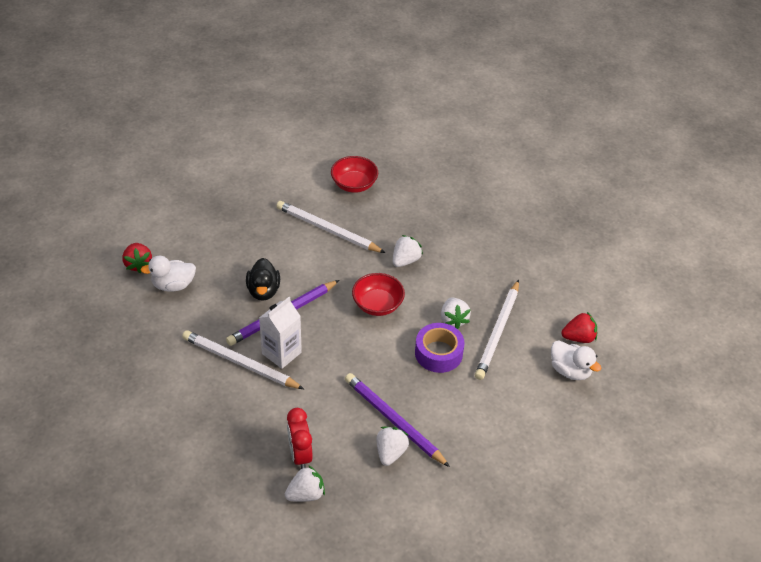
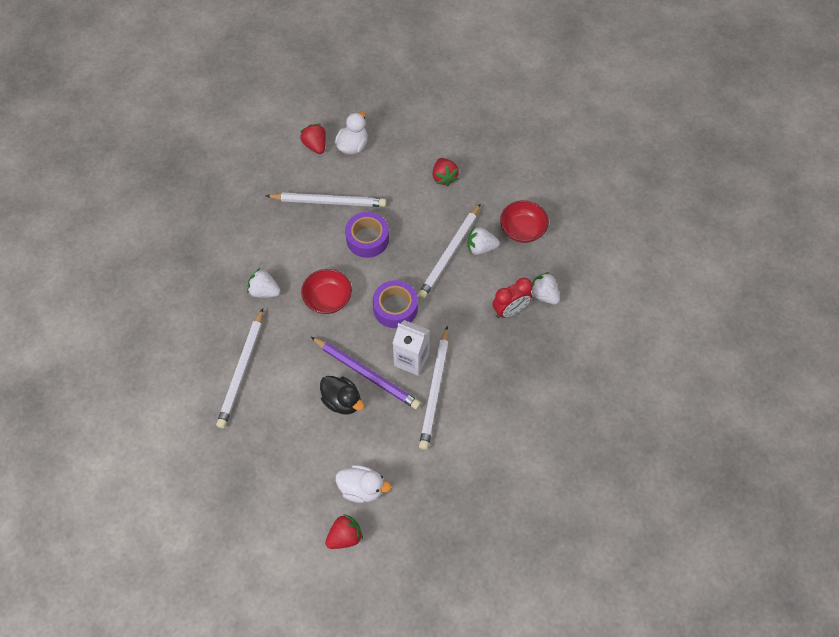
camera: 105 degrees left, 15 degrees up
white duck [140,256,196,292] -> white duck turned 45 degrees counterclockwise [336,465,391,503]
black duck [246,258,280,301] -> black duck turned 60 degrees clockwise [320,376,364,415]
red bowl [331,156,378,193] -> red bowl moved to [500,200,549,243]
purple pencil [345,373,450,467] -> white pencil [418,203,481,299]
white strawberry [441,298,471,329] -> none
none -> purple tape [373,280,418,328]
none -> red strawberry [433,158,459,187]

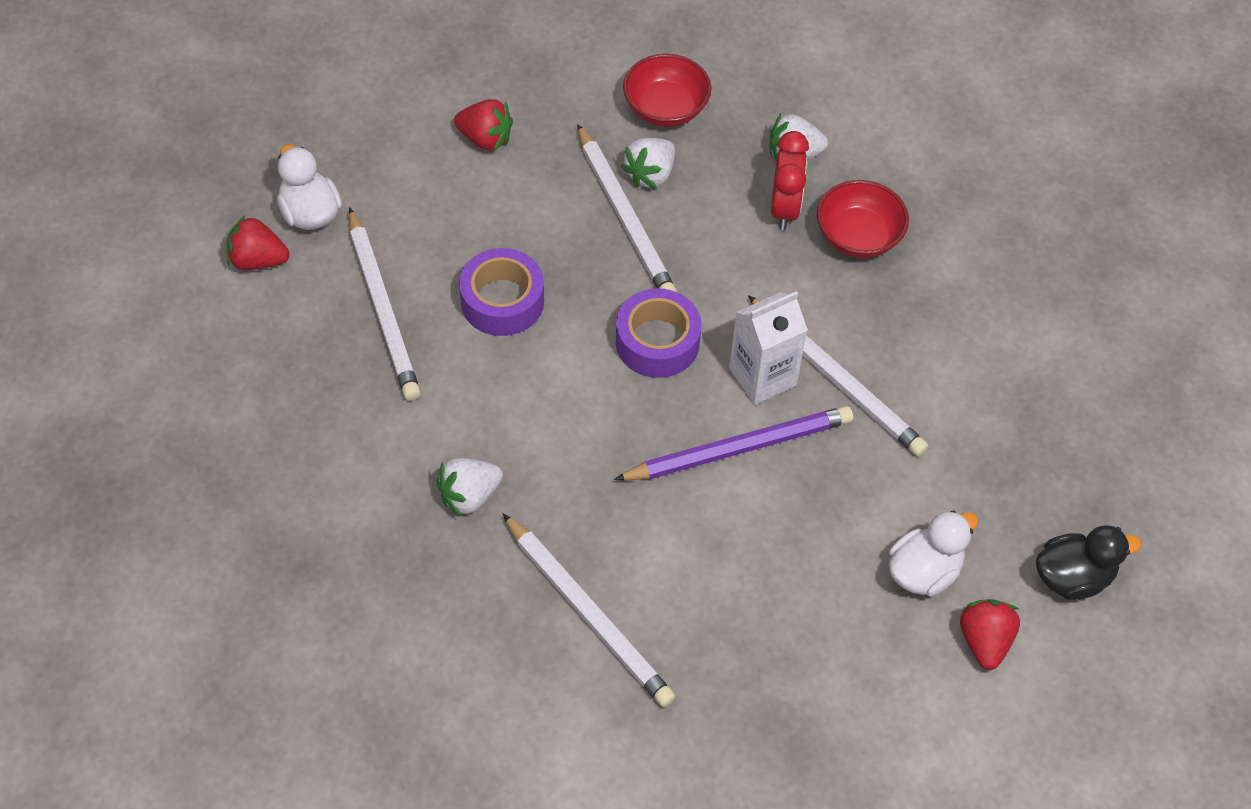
camera: 55 degrees left, 5 degrees down
white pencil [266,193,386,207] -> white pencil turned 120 degrees clockwise [349,207,421,401]
red bowl [301,269,352,314] -> red bowl moved to [817,180,909,258]
black duck [320,376,364,415] -> black duck moved to [1036,525,1141,600]

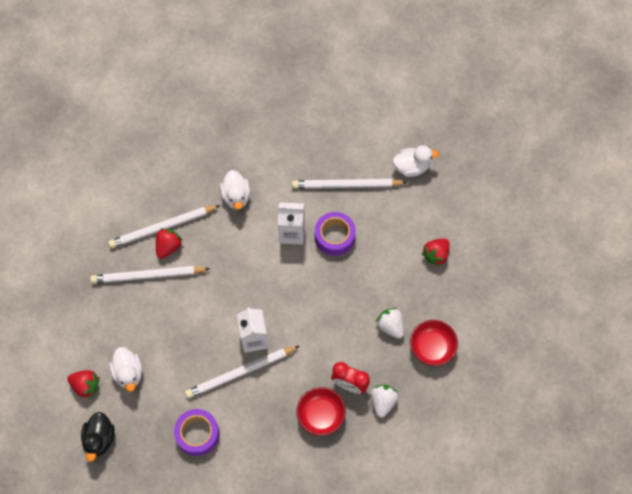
camera: 110 degrees right, 10 degrees up
red strawberry [226,215,289,270] -> red strawberry moved to [156,228,183,259]
white strawberry [436,458,503,517] -> white duck [220,170,250,210]
white pencil [577,124,677,292] -> white pencil moved to [90,266,210,284]
purple pencil [614,406,853,481] -> none
purple tape [616,288,702,378] -> purple tape moved to [174,409,220,456]
none -> white carton [278,202,305,245]

